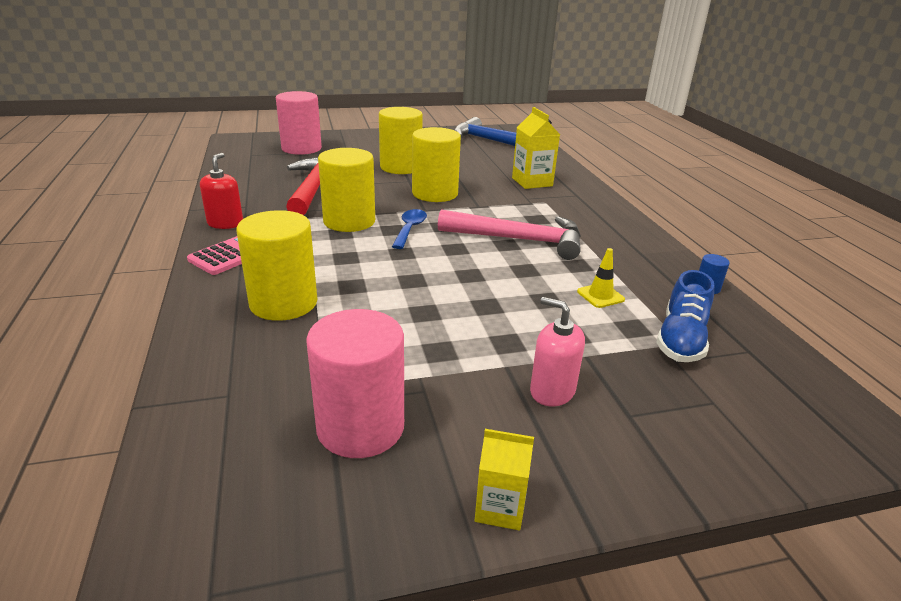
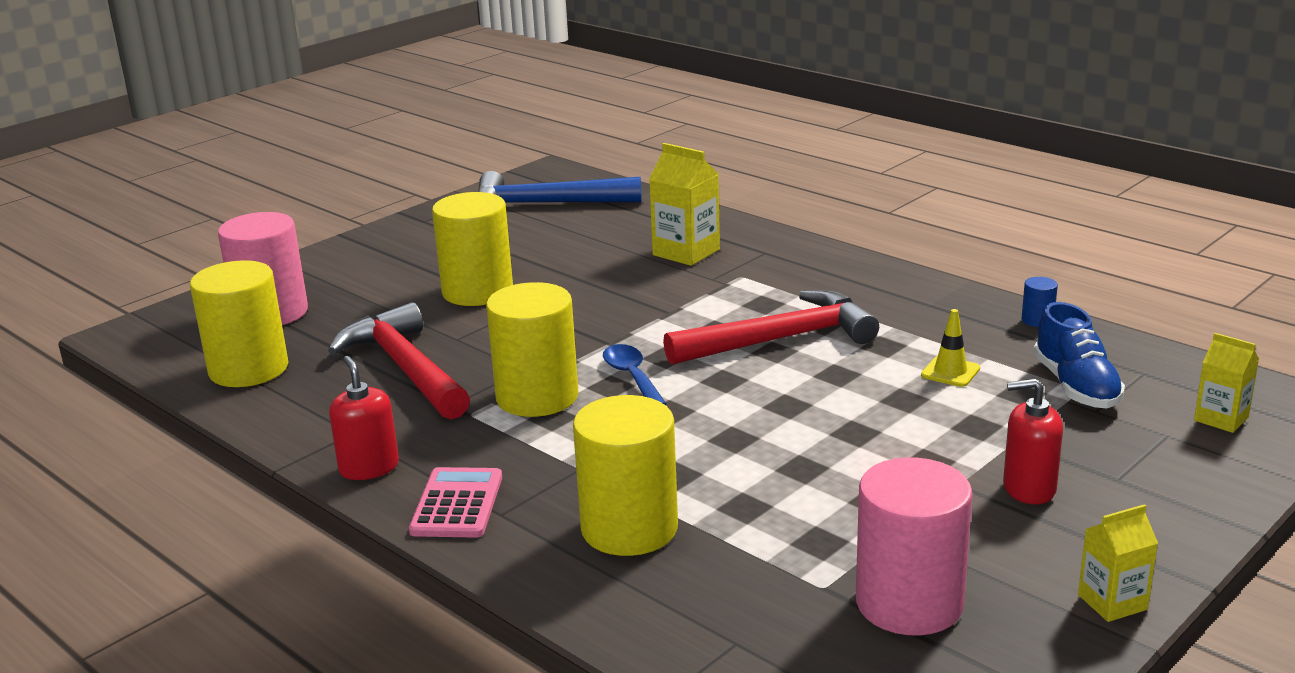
camera: 30 degrees left, 5 degrees down
yellow cylinder [412,127,461,202] -> yellow cylinder moved to [190,260,288,387]
pink hammer [438,209,581,260] -> red hammer [663,290,879,365]
pink soap dispenser [530,297,585,407] -> red soap dispenser [1003,379,1063,504]
none -> yellow carton [1194,333,1259,433]

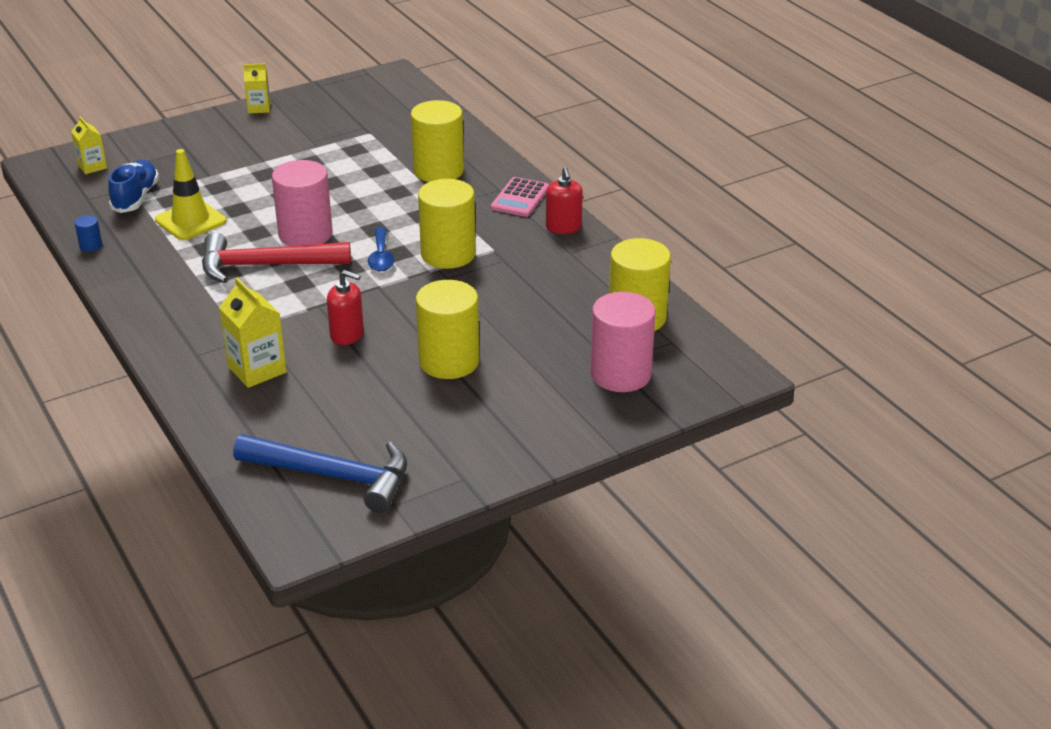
camera: 165 degrees left, 10 degrees up
red hammer [328,302,470,419] -> none
pink cylinder [856,457,972,636] -> pink cylinder moved to [272,160,332,246]
yellow traffic cone [921,309,980,387] -> yellow traffic cone [155,149,226,240], size x1.79
red soap dispenser [1003,379,1063,504] -> red soap dispenser moved to [327,270,364,345]

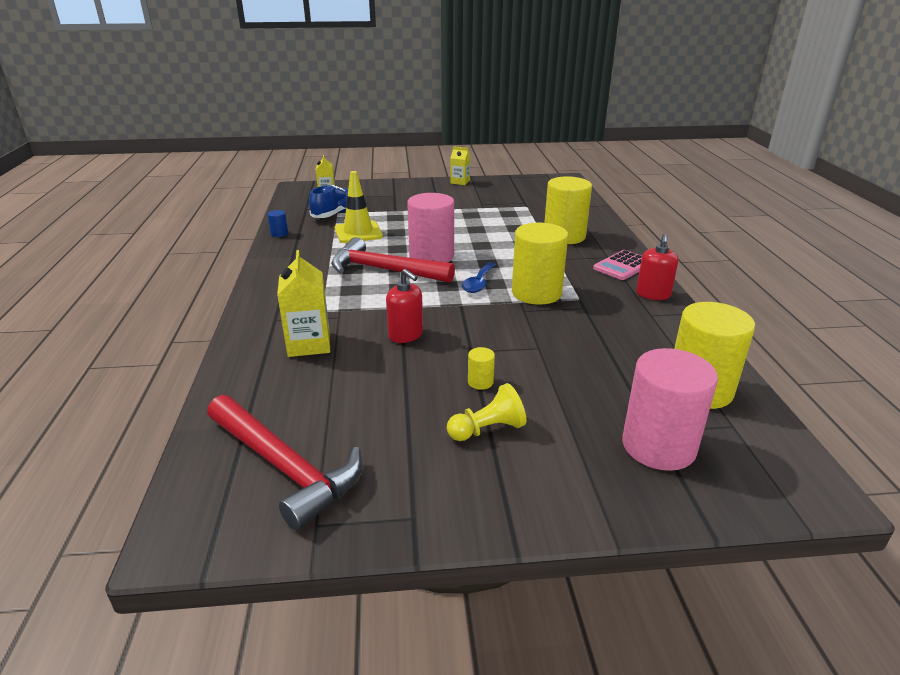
camera: 25 degrees right, 5 degrees down
blue hammer [233,434,407,513] -> red hammer [207,395,362,531]
yellow cylinder [416,280,479,379] -> yellow cylinder [468,347,495,390], size x0.41
none -> yellow pawn [447,383,526,441]

